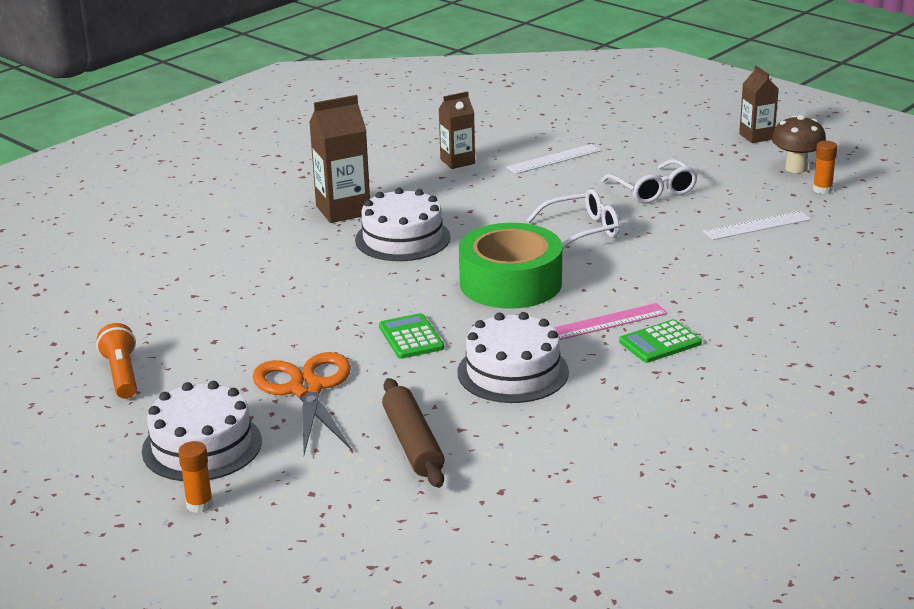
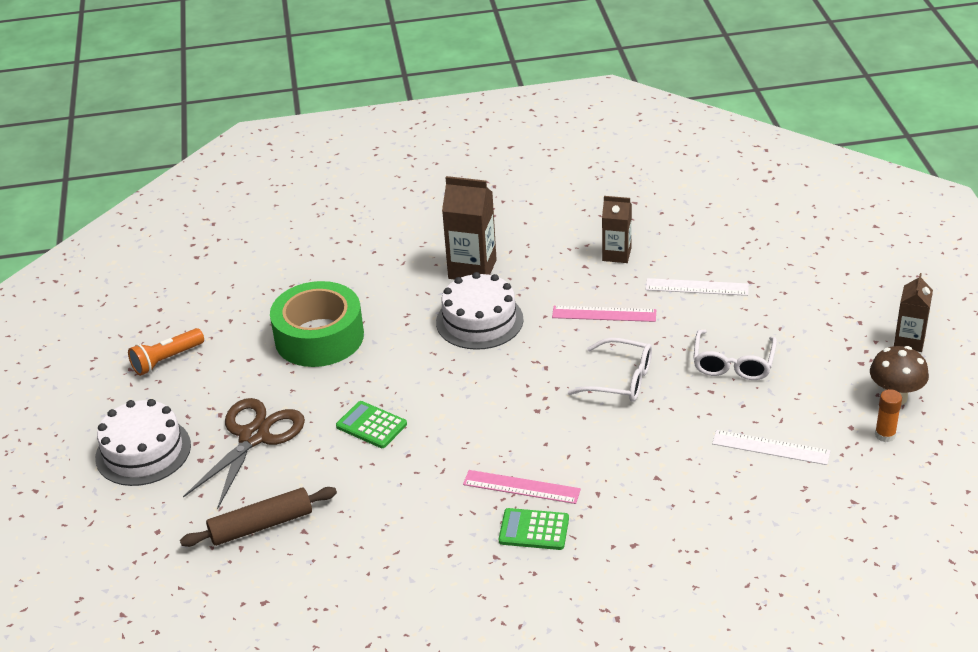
camera: 40 degrees right, 10 degrees up
orange flashlight [96,323,137,399] -> orange flashlight turned 150 degrees counterclockwise [128,328,204,376]
orange glue stick [178,441,213,513] -> none
orange scissors [252,352,352,454] -> brown scissors [183,398,305,509]
green calculator [379,313,444,359] -> green calculator turned 75 degrees counterclockwise [336,401,407,448]
brown rolling pin [382,378,445,488] -> brown rolling pin turned 45 degrees clockwise [180,487,337,547]
white cake [457,312,569,403] -> none
green tape [459,223,562,309] -> green tape moved to [270,281,364,367]
none -> pink ruler [552,306,656,322]

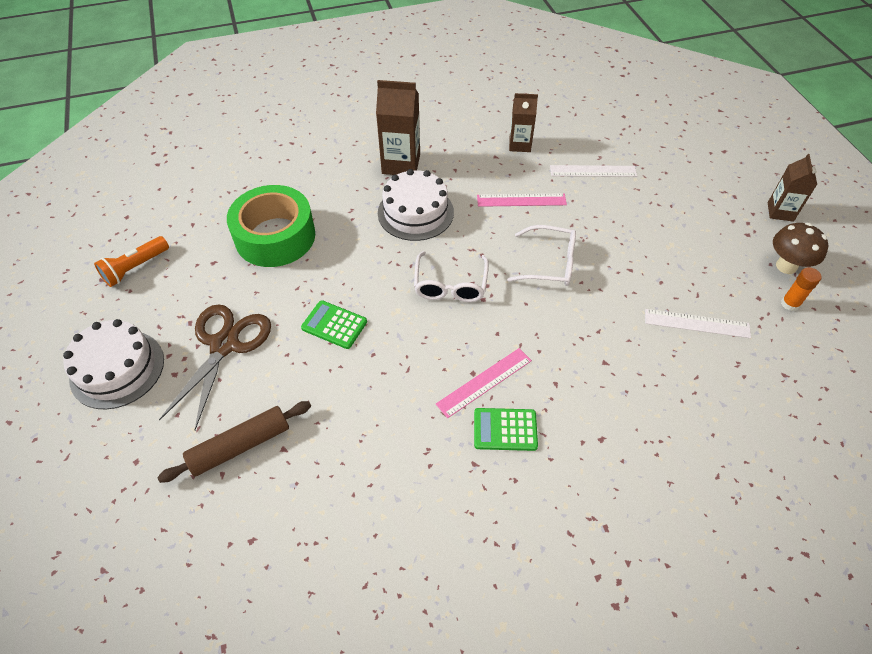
camera: 10 degrees left, 15 degrees up
pink ruler [463,470,581,504] -> pink ruler turned 45 degrees counterclockwise [436,348,532,418]
white glasses [693,329,777,380] -> white glasses moved to [414,251,489,302]

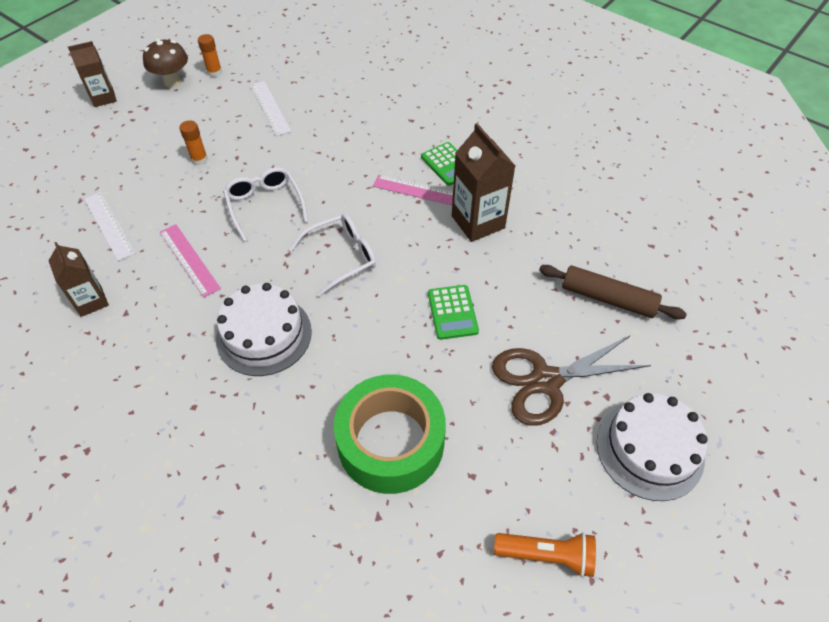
camera: 125 degrees left, 0 degrees up
brown carton [376,80,420,175] -> brown carton moved to [452,123,515,242]
none -> orange glue stick [179,120,208,165]

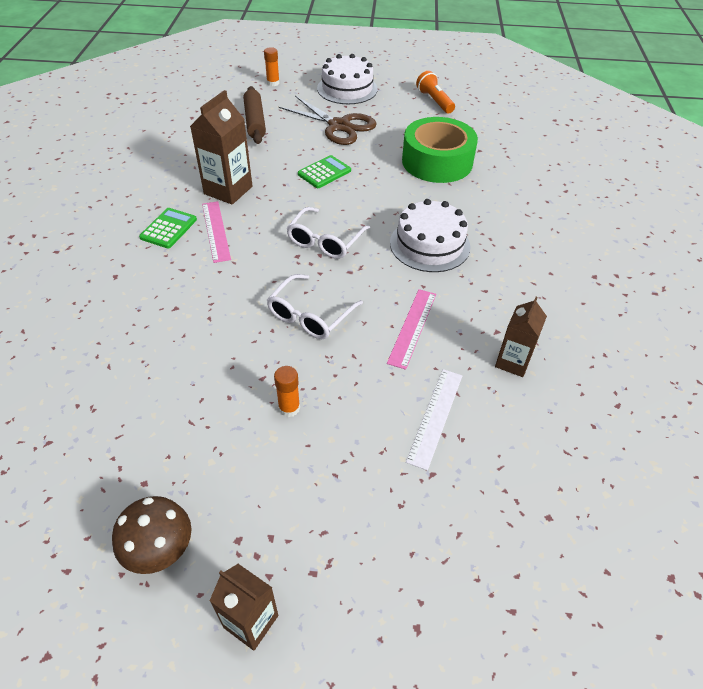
camera: 125 degrees left, 5 degrees down
orange glue stick [198,34,222,77] -> orange glue stick moved to [264,47,280,86]
white ruler [250,81,291,136] -> none
white glasses [289,214,376,297] -> white glasses turned 90 degrees counterclockwise [286,207,370,259]

